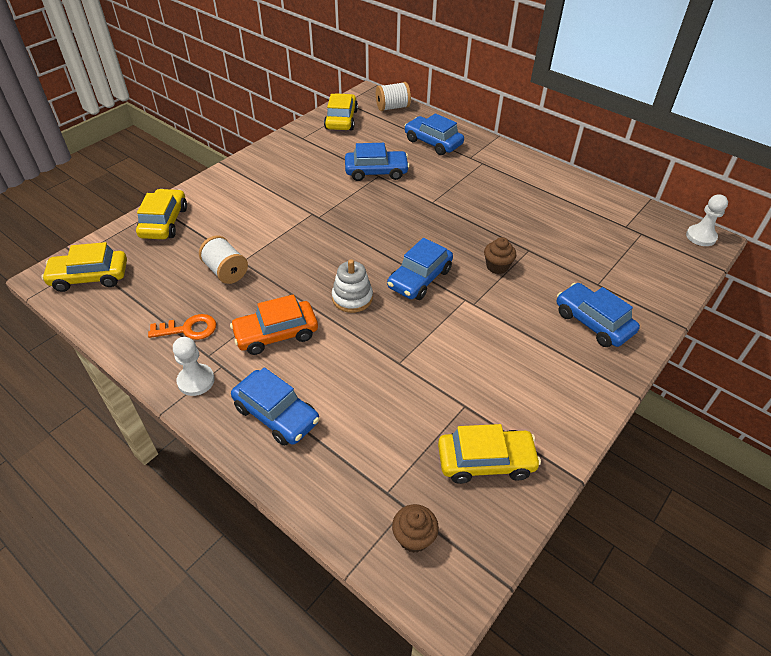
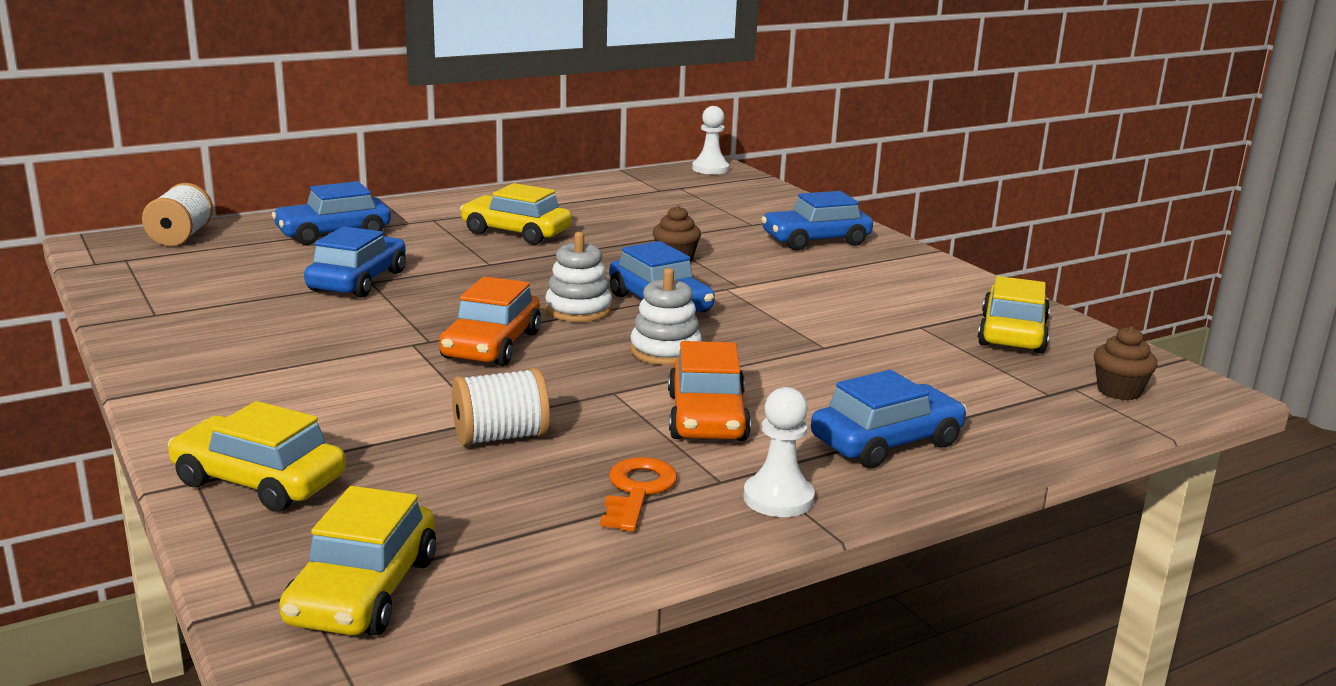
camera: 70 degrees left, 25 degrees down
yellow car [324,93,358,130] -> yellow car moved to [460,183,572,245]
none -> orange car [439,276,541,366]
none -> white stacking toy [545,232,612,322]

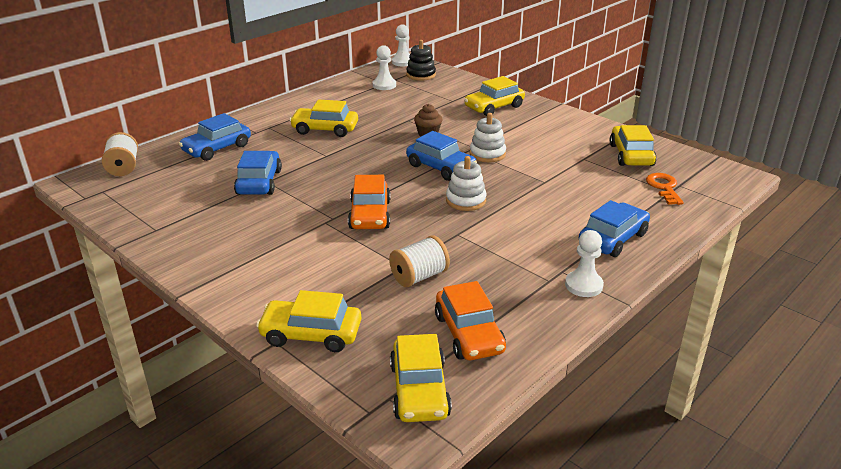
camera: 15 degrees left, 10 degrees up
white stacking toy [545,232,612,322] -> white stacking toy moved to [470,113,506,162]
orange key [600,457,678,532] -> orange key moved to [646,173,684,205]
orange car [668,341,751,441] -> orange car moved to [435,281,506,360]
blue car [761,191,873,251] -> yellow car [464,76,525,116]
brown cupcake [1094,326,1158,400] -> none
none -> white pawn [373,45,396,90]
none -> black stacking toy [406,40,436,81]

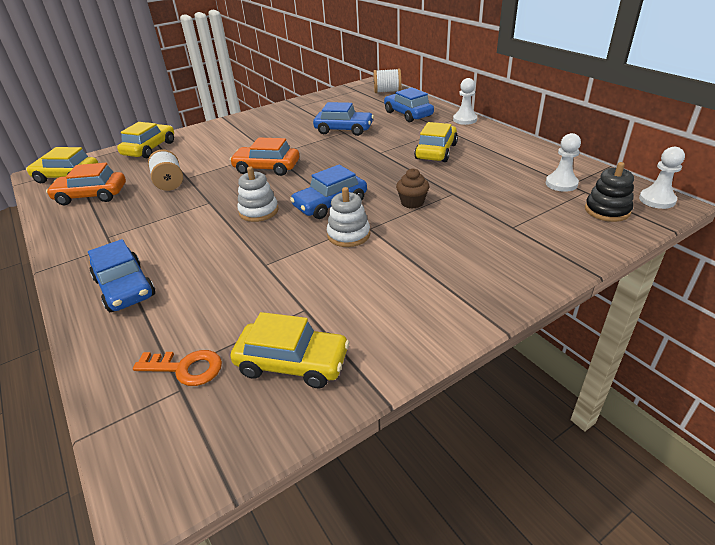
camera: 105 degrees right, 5 degrees up
yellow car [464,76,525,116] -> none
white pawn [565,230,604,297] -> white pawn moved to [453,78,477,125]

